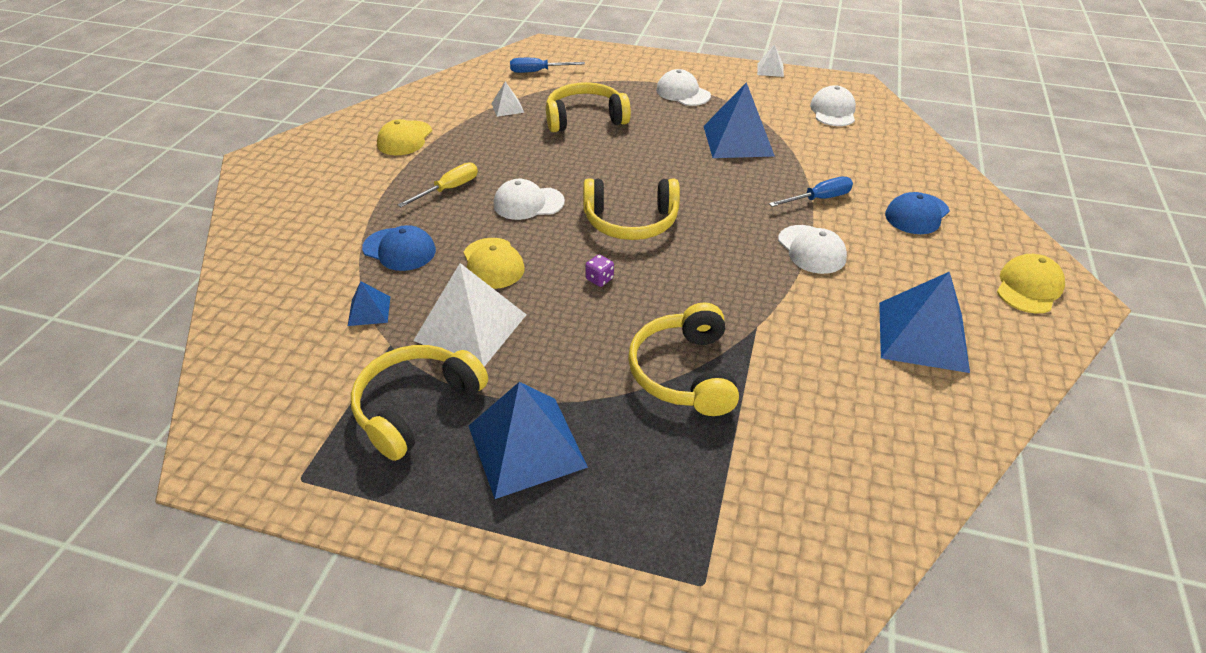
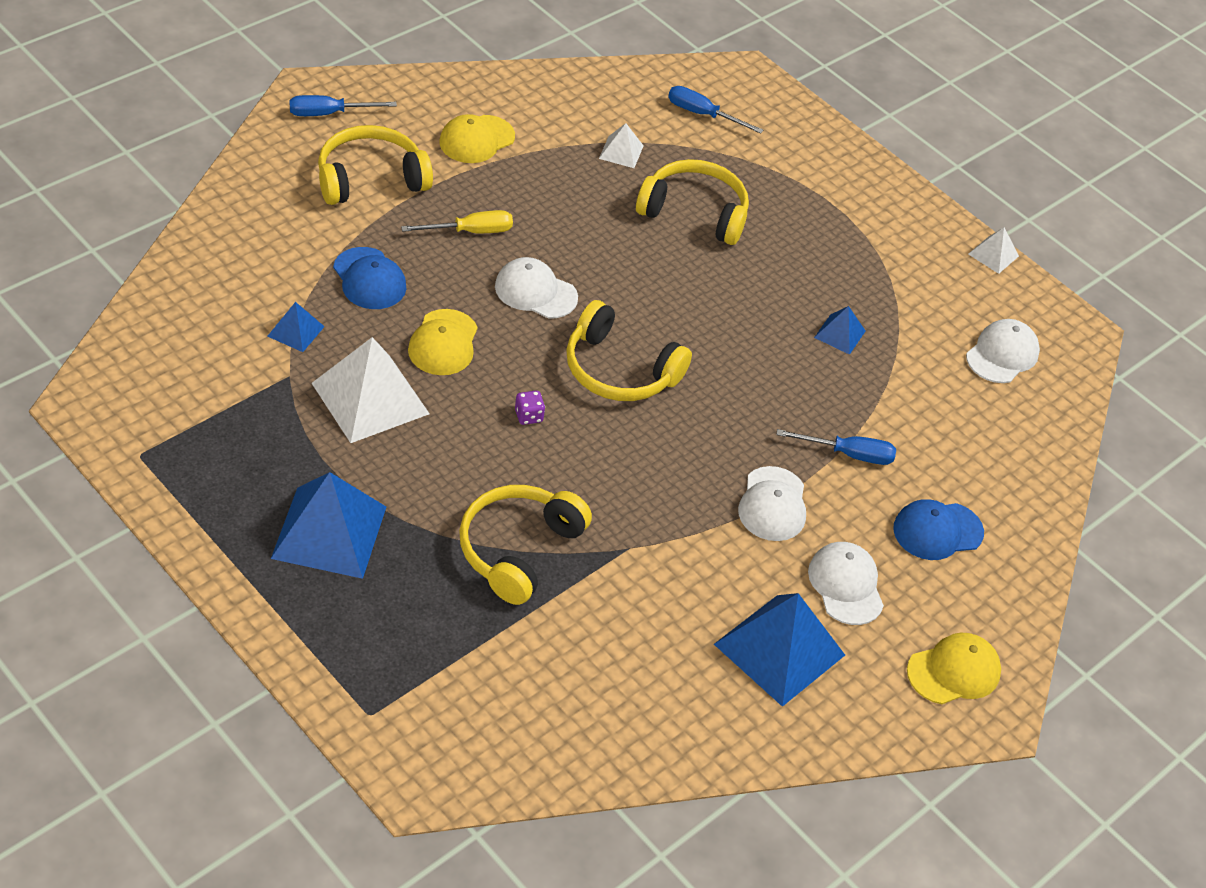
camera: 25 degrees right, 5 degrees up
yellow headphones [351,345,488,461] -> yellow headphones moved to [318,125,433,205]
white cap [656,69,711,106] -> white cap moved to [808,542,884,625]
blue pyramid [703,82,775,158] -> blue pyramid [814,306,866,355], size x0.48
none -> blue screwdriver [289,95,397,116]

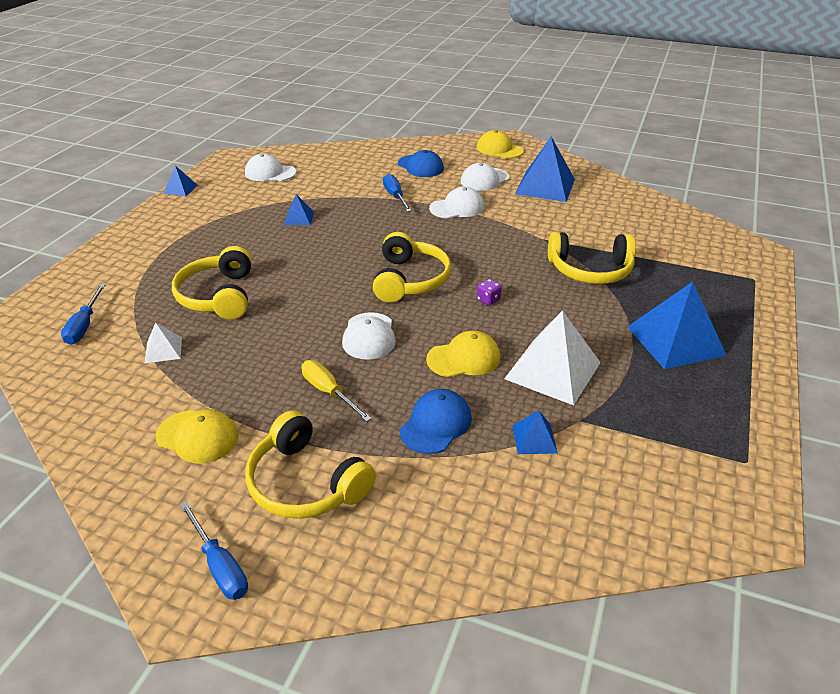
camera: 110 degrees left, 10 degrees down
white pyramid [968,227,1019,274] -> blue pyramid [163,166,198,196]

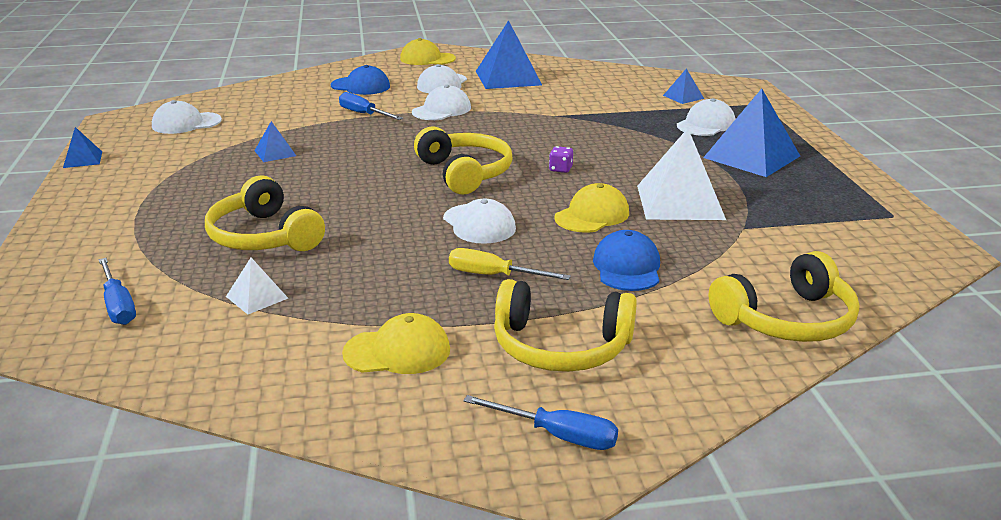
camera: 30 degrees left, 10 degrees down
blue pyramid [512,410,558,454] -> blue pyramid moved to [663,68,704,104]
yellow headphones [548,232,636,284] -> yellow headphones moved to [709,251,859,342]
none -> white cap [677,98,736,136]

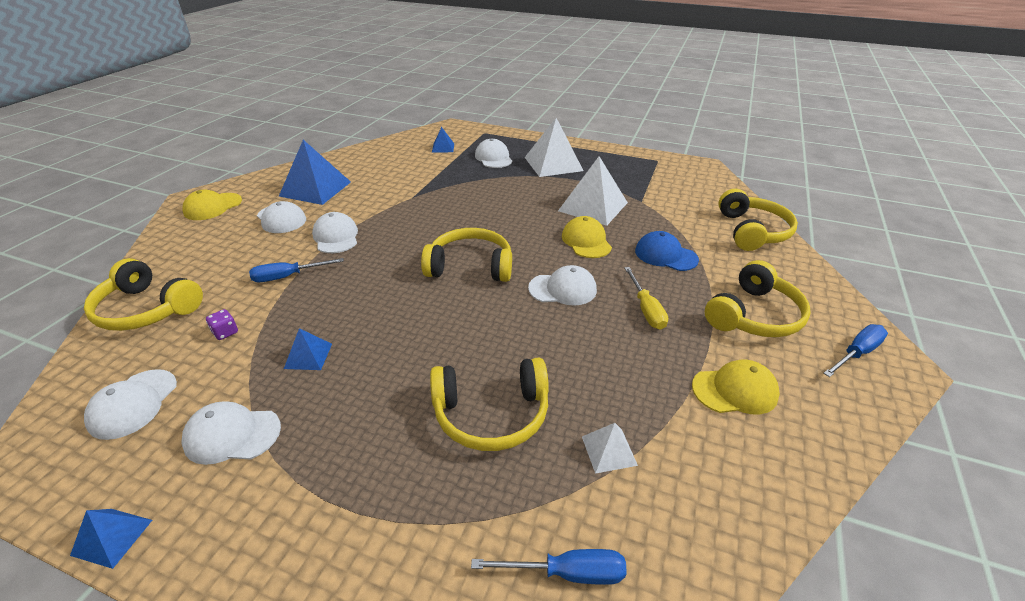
camera: 60 degrees left, 10 degrees up
blue cap [331,65,390,95] -> none
yellow cap [342,313,450,374] -> yellow cap turned 60 degrees clockwise [692,359,780,414]
yellow screwdriver [449,248,571,280] -> yellow screwdriver turned 60 degrees counterclockwise [624,267,668,330]
purple dice [549,146,573,173] -> purple dice moved to [206,309,238,340]
blue pyramid [703,88,800,177] -> white pyramid [525,118,584,177]
none -> yellow headphones [84,258,203,331]
none -> white cap [181,401,281,465]

